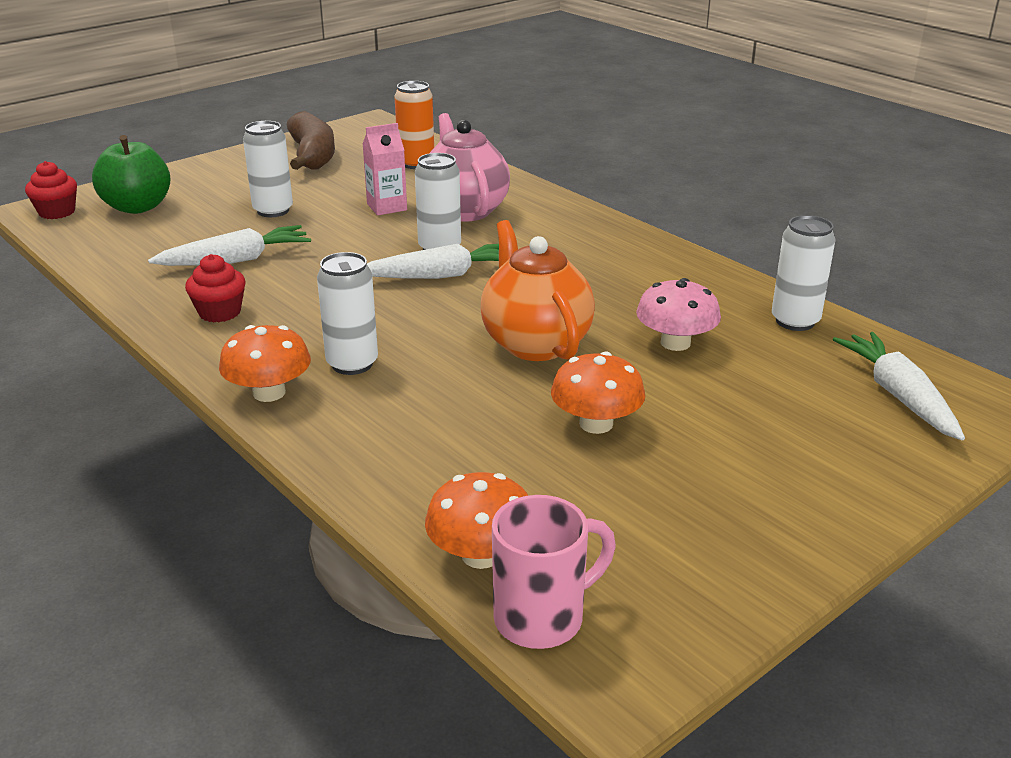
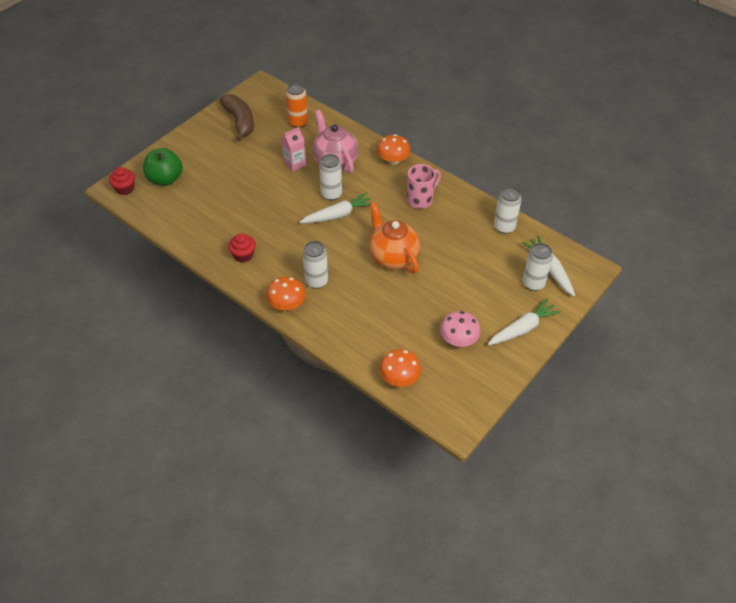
camera: 10 degrees left, 20 degrees up
white carrot [148,225,311,266] -> white carrot moved to [488,298,561,345]
white can [243,121,293,217] -> white can moved to [523,243,553,291]
pink mug [492,495,616,649] -> pink mug moved to [407,164,441,209]
orange mushroom [551,352,646,434] -> orange mushroom moved to [377,134,411,164]
pink mushroom [636,278,721,351] -> pink mushroom moved to [440,311,480,347]

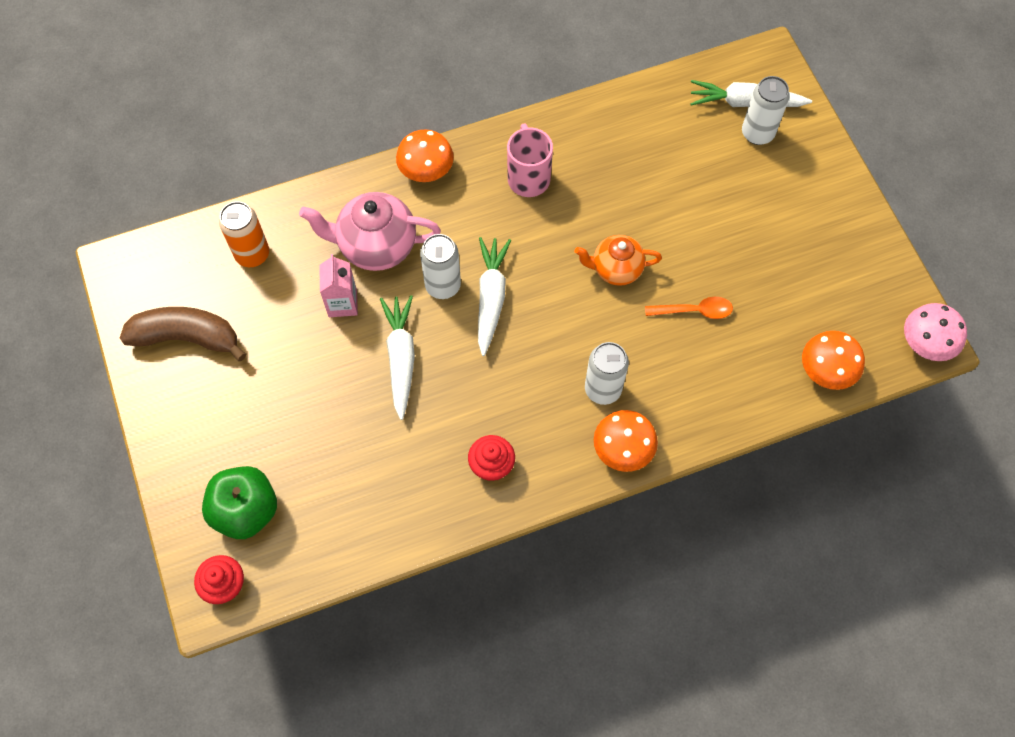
camera: 60 degrees left, 15 degrees up
orange teapot [369,202,420,274] -> orange teapot [575,235,662,286], size x0.64
pink mushroom [440,311,480,347] -> pink mushroom moved to [904,303,967,361]
white carrot [488,298,561,345] -> white carrot moved to [380,295,415,420]
white can [494,187,522,234] -> none
none -> orange spoon [645,297,733,319]

